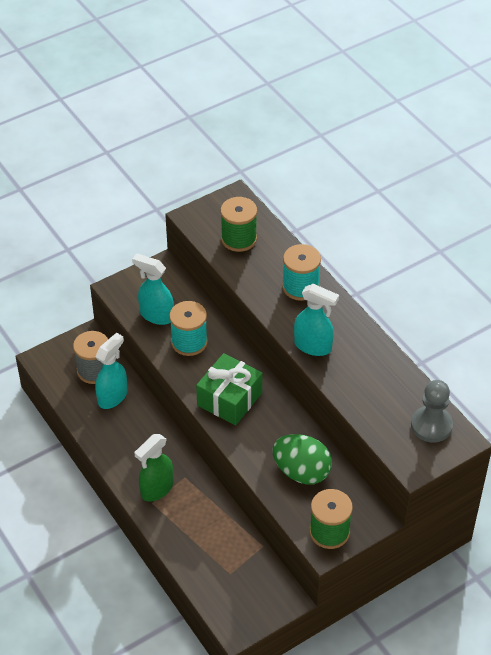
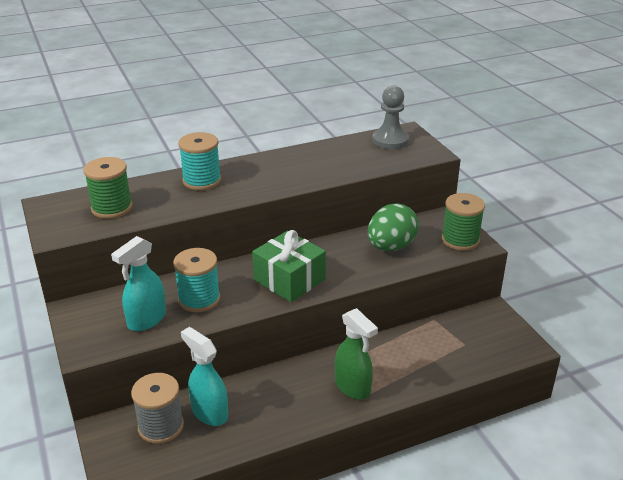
camera: 80 degrees left, 15 degrees down
turquoise spray bottle [294,284,339,356] -> none

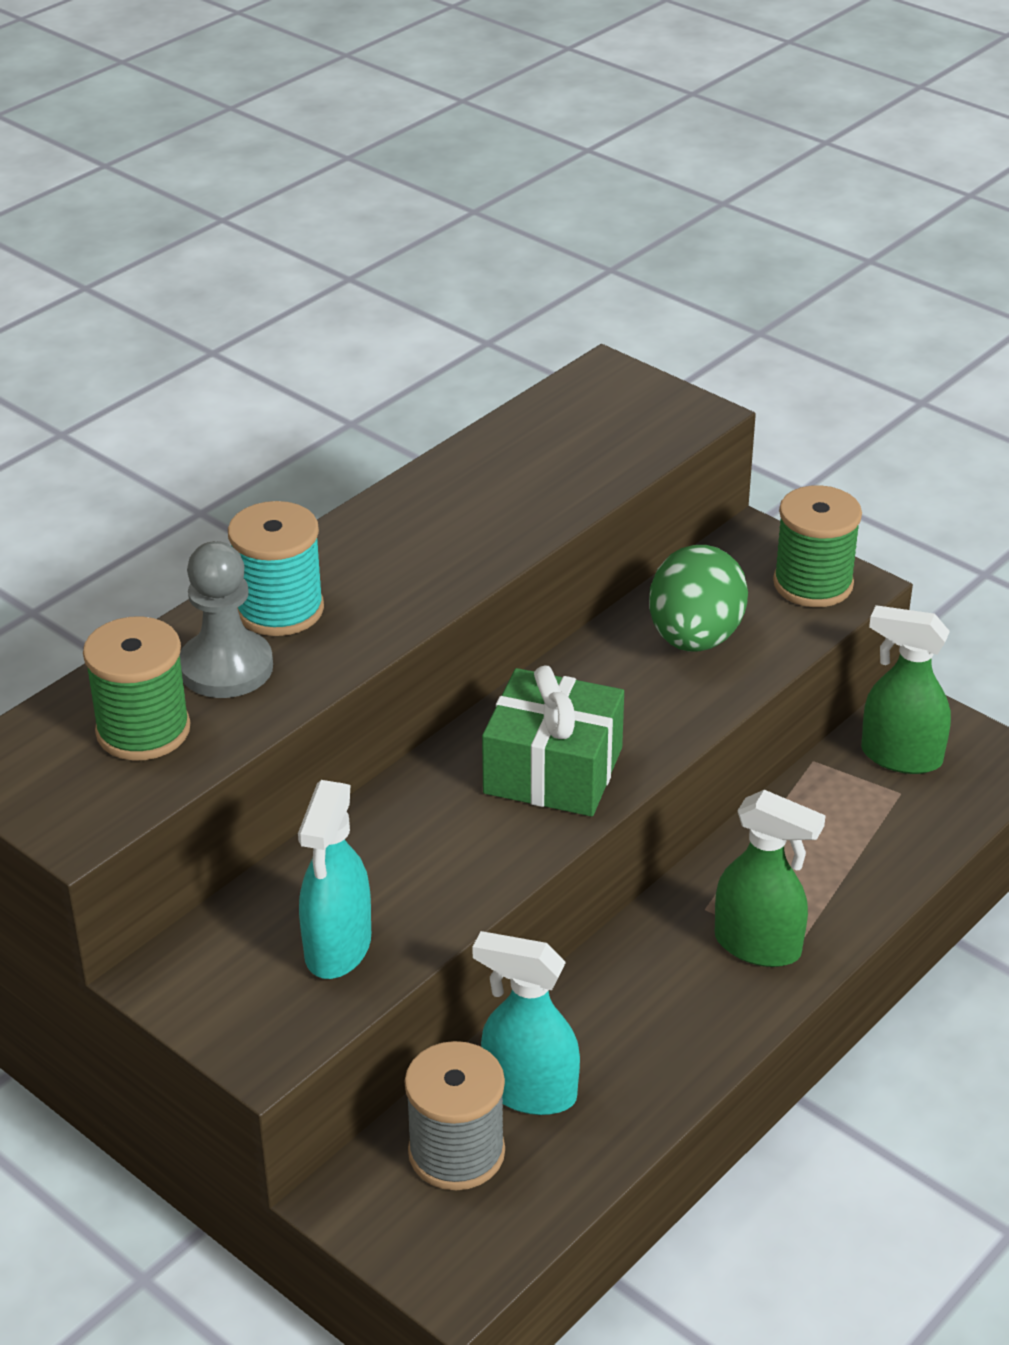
camera: 25 degrees left, 5 degrees up
turquoise spool [173,248,220,312] -> none
grey pawn [372,85,409,149] -> grey pawn moved to [180,541,273,698]
none -> green spray bottle [861,605,951,774]

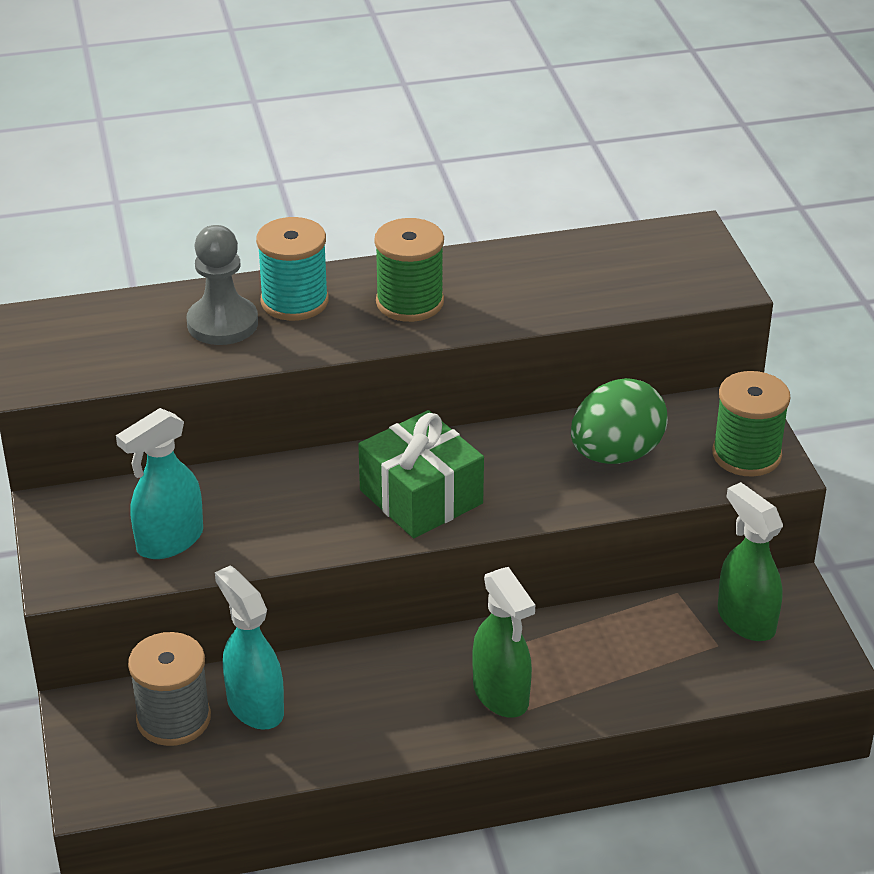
camera: 35 degrees right, 0 degrees up
green spool [83,616,190,761] -> green spool moved to [374,218,444,322]

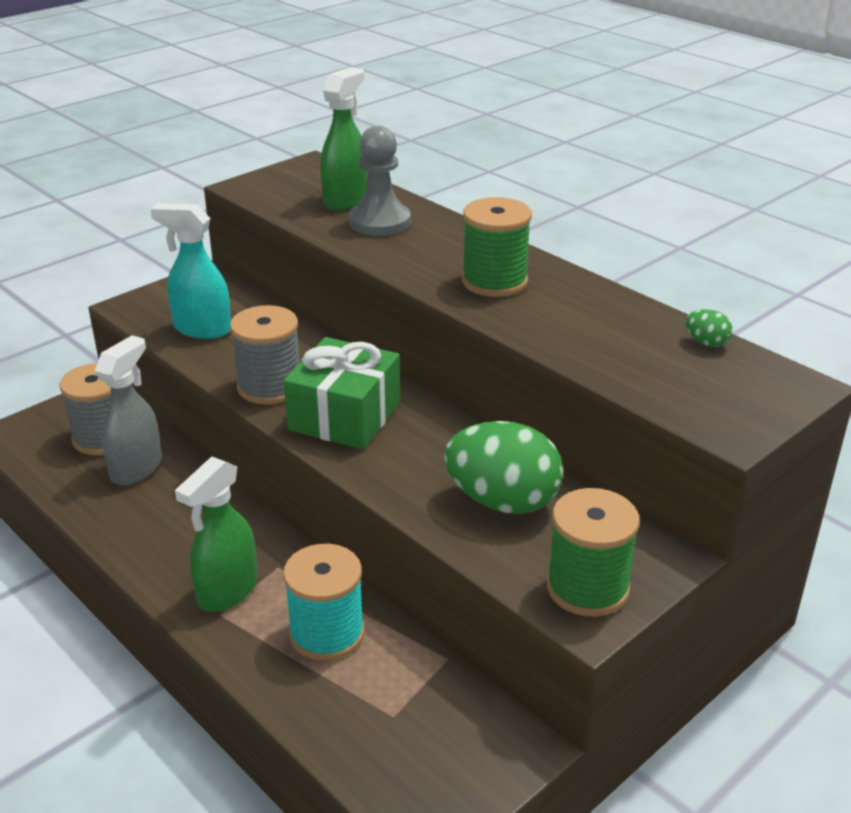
camera: 60 degrees right, 5 degrees down
turquoise spray bottle [215,566,284,730] -> grey spray bottle [95,335,162,485]
turquoise spool [256,217,329,321] -> turquoise spool moved to [283,544,364,661]
green spray bottle [718,482,783,641] -> green spray bottle moved to [320,67,368,210]
none -> grey spool [230,305,300,405]
none -> green egg [685,309,732,347]

